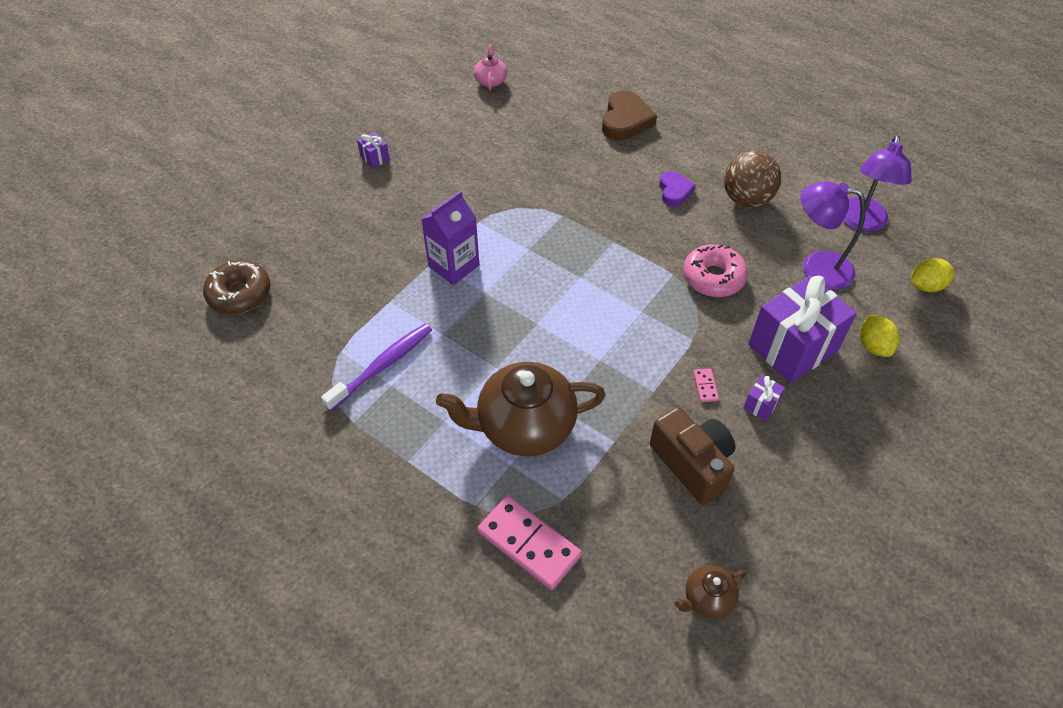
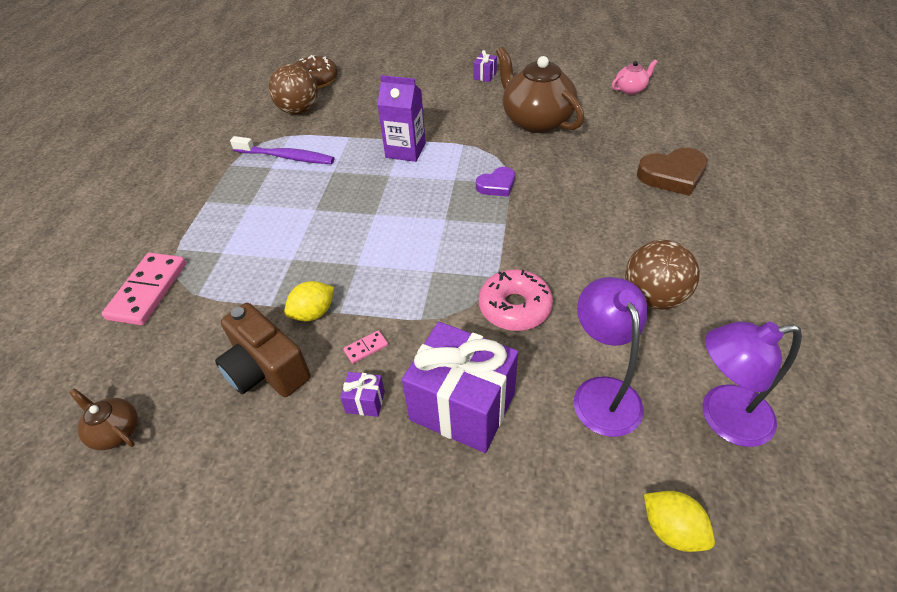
camera: 65 degrees right, 5 degrees down
brown teapot [436,362,606,456] -> brown teapot moved to [496,47,584,133]
brown camera [650,407,735,505] -> brown camera turned 105 degrees clockwise [215,303,311,397]
purple heart [659,171,696,206] -> purple heart moved to [476,167,515,197]
yellow lemon [860,315,900,357] -> yellow lemon moved to [284,281,334,321]
none -> brown ball [269,64,318,115]

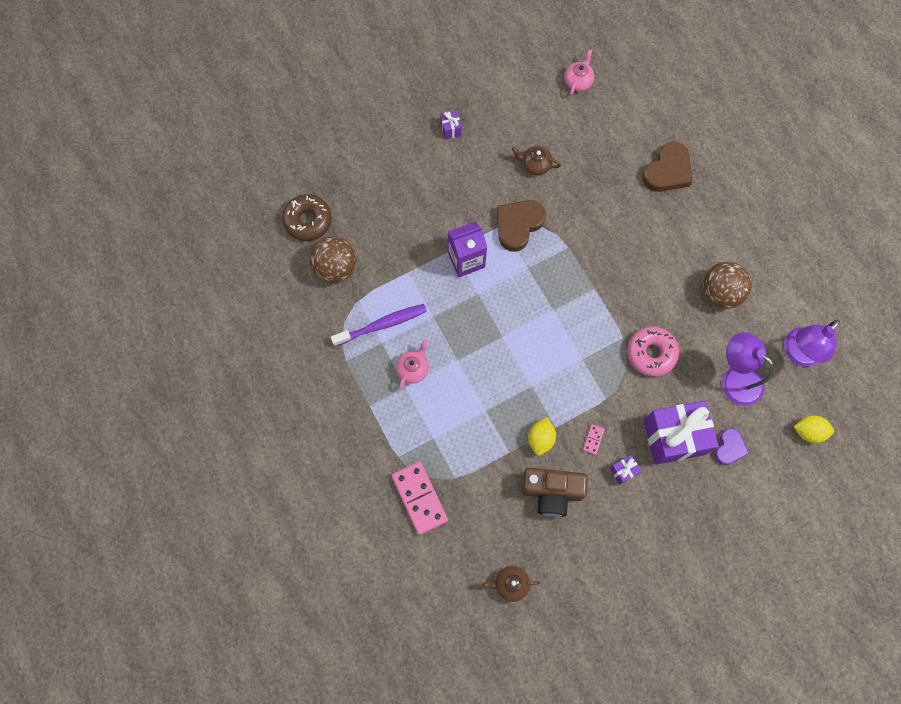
camera: 40 degrees left, 25 degrees up
purple heart [476,167,515,197] -> purple heart moved to [714,428,749,465]
brown teapot [496,47,584,133] -> brown teapot [512,146,561,176], size x0.47
none -> pink teapot [396,339,429,389]
none -> brown heart [497,200,546,252]

